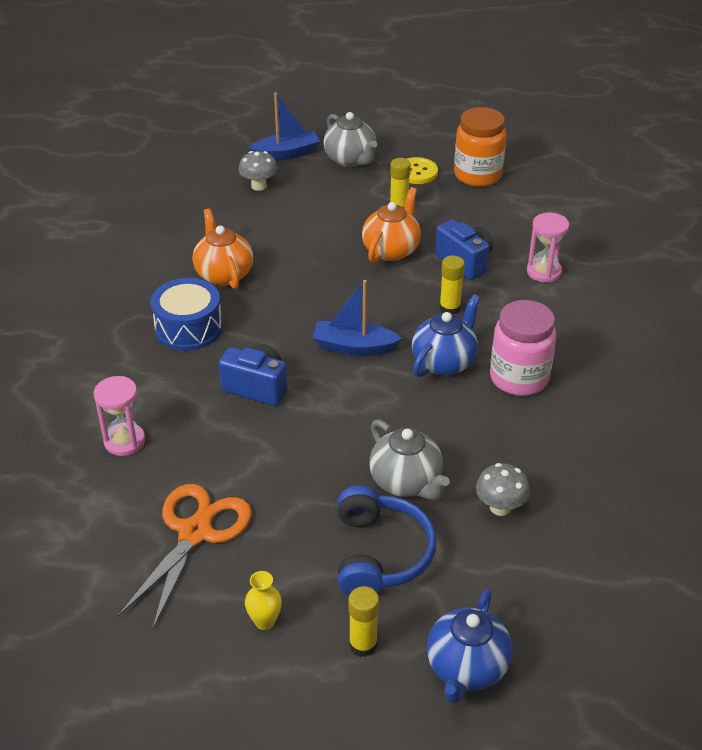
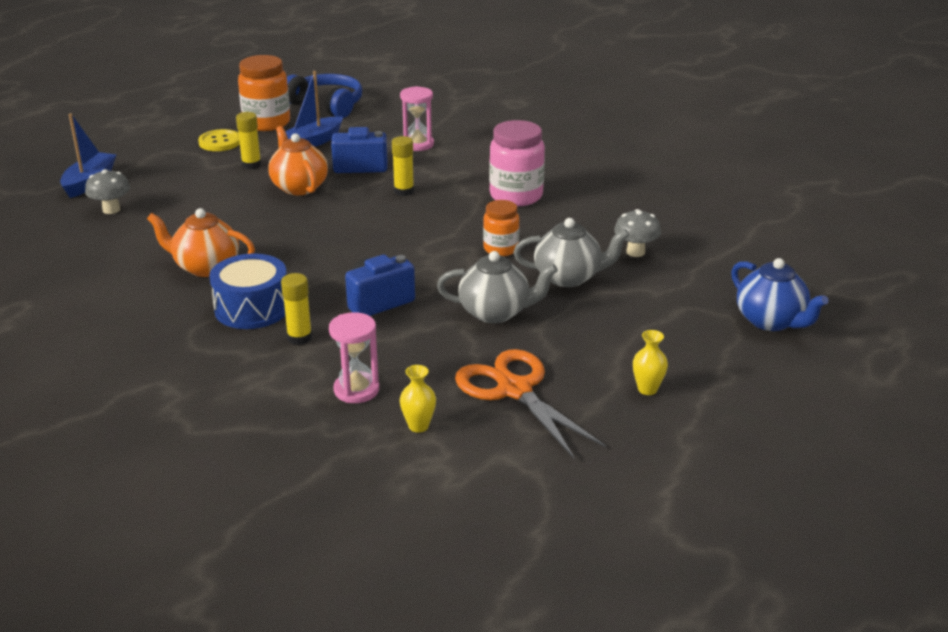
camera: 55 degrees left, 10 degrees down
blue boat [313,280,402,356] -> blue boat moved to [285,71,343,147]
grey teapot [323,112,377,167] -> grey teapot moved to [437,251,558,323]
blue headphones [337,485,437,596] -> blue headphones moved to [287,74,362,118]
yellow glue stick [349,586,379,657] -> yellow glue stick moved to [281,273,312,345]
blue teapot [412,294,480,377] -> none
none -> yellow vase [400,365,436,433]
none -> orange jar [483,200,519,256]

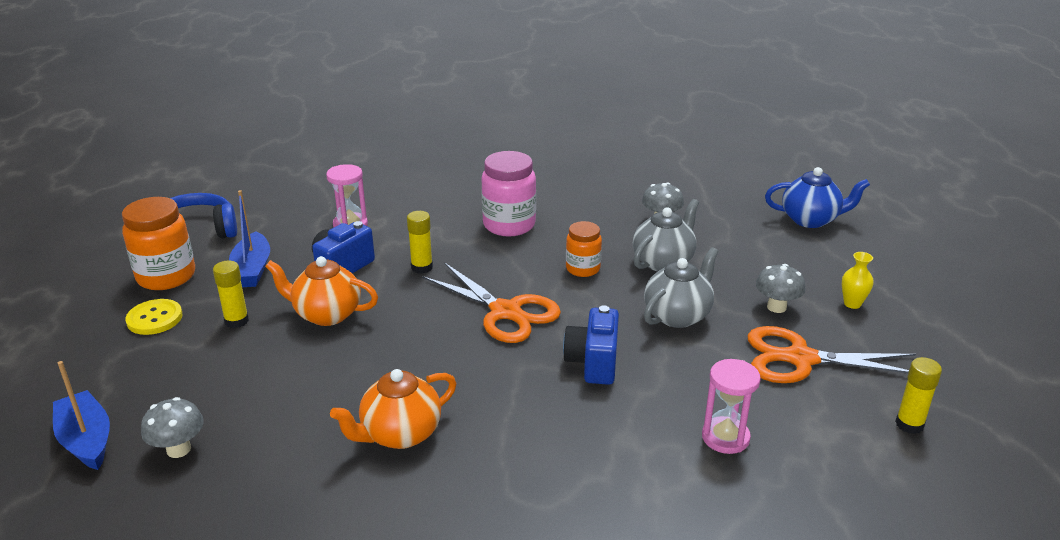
camera: 50 degrees left, 0 degrees up
blue drum [209,253,287,329] -> none
yellow glue stick [281,273,312,345] -> yellow glue stick moved to [895,357,942,434]
yellow vase [400,365,436,433] -> none
none -> orange scissors [422,262,561,343]
none -> grey mushroom [756,264,805,313]

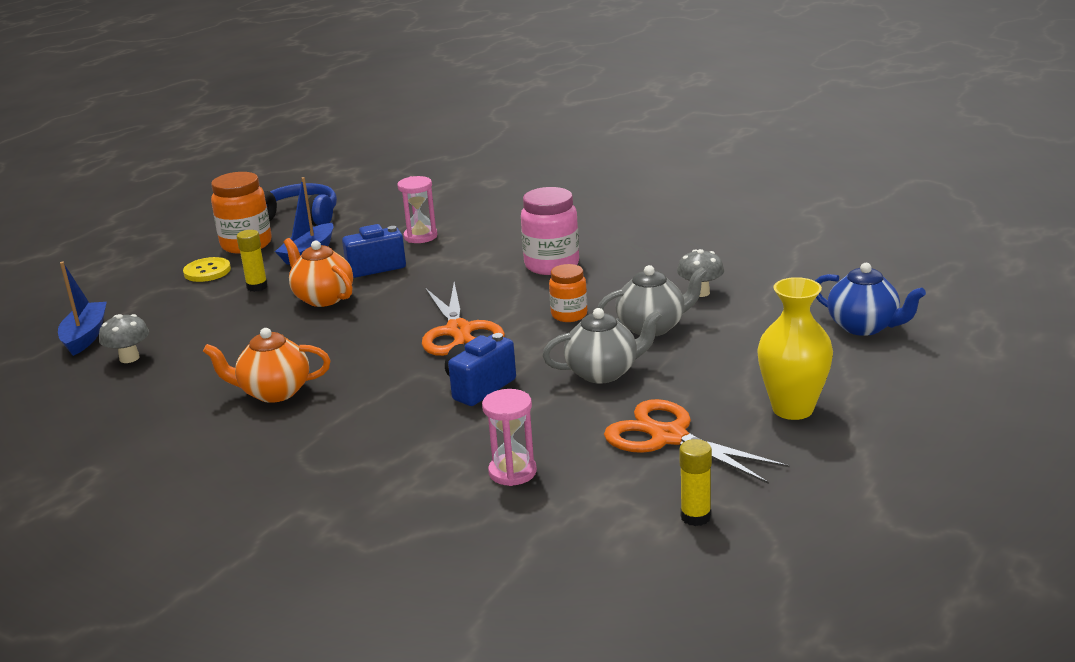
camera: 35 degrees right, 5 degrees down
yellow glue stick [407,211,433,273] -> none
grey mushroom [756,264,805,313] -> none
yellow vase [842,252,874,309] -> yellow vase [757,277,833,420], size x2.09

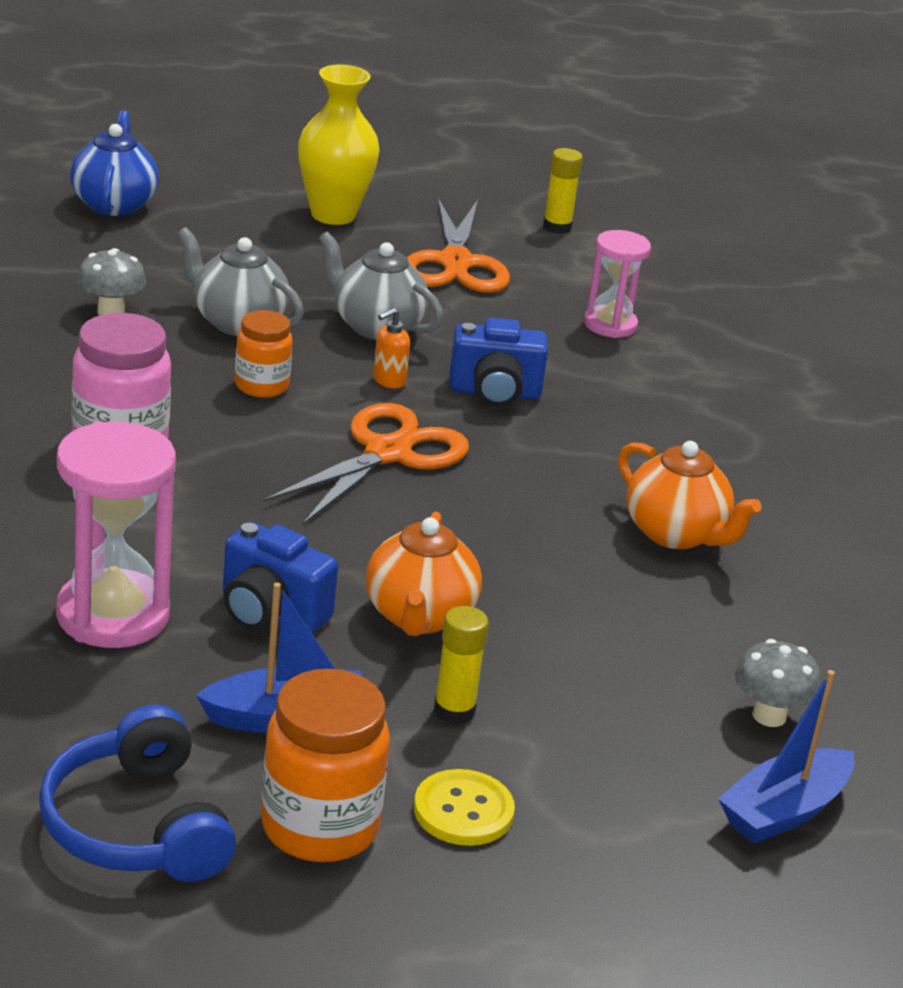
camera: 135 degrees left, 5 degrees up
pink hourglass [397,176,437,243] -> pink hourglass [56,421,176,648], size x1.62
none -> orange soap dispenser [373,308,410,388]

